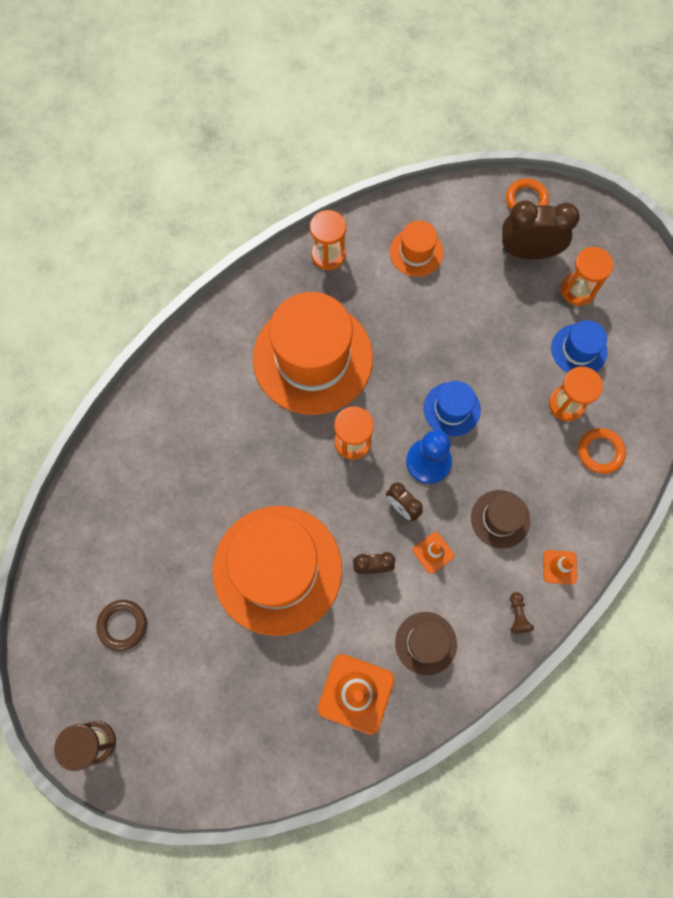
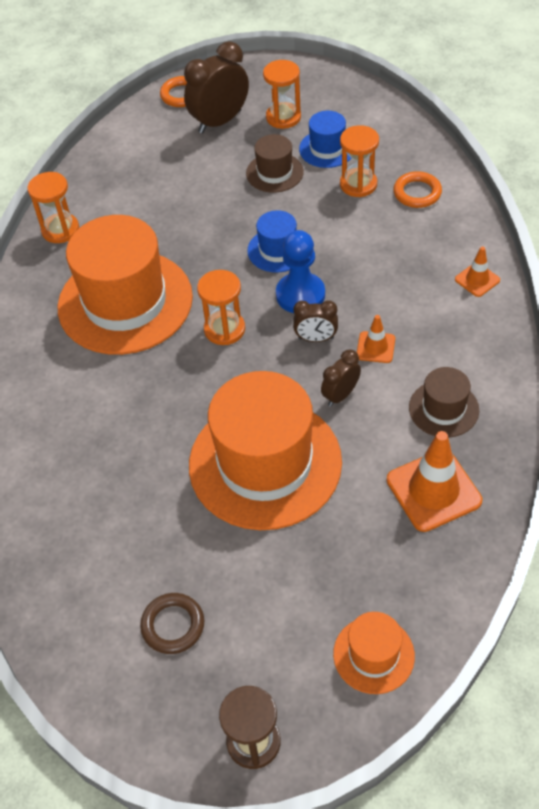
camera: 40 degrees left, 20 degrees down
orange hat [390,221,443,277] -> orange hat moved to [333,612,415,694]
brown hat [471,490,530,549] -> brown hat moved to [246,134,304,193]
brown pawn [510,592,534,634] -> none

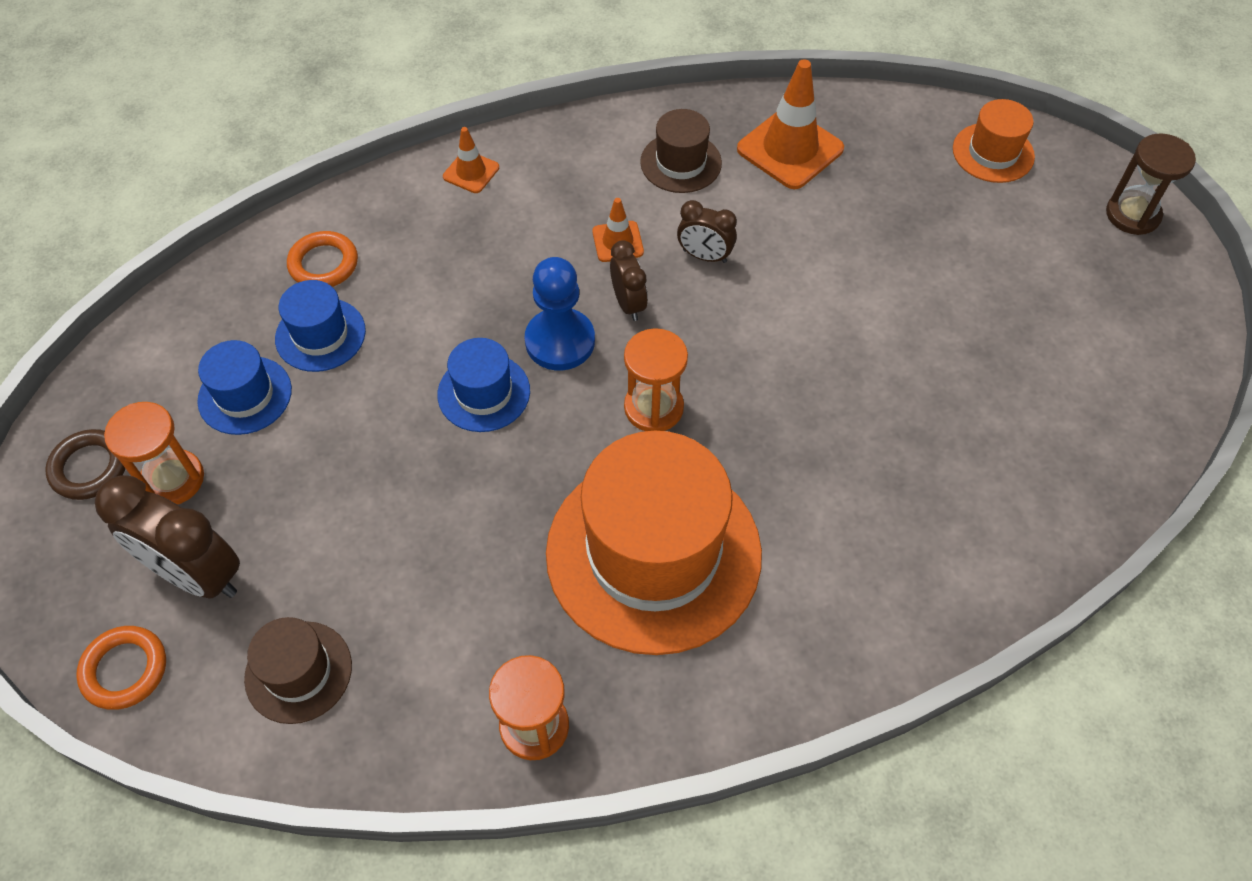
camera: 115 degrees left, 5 degrees up
brown ring [140,593,204,654] -> brown ring moved to [45,429,125,500]
orange hat [189,371,342,530] -> none
brown hat [246,134,304,193] -> brown hat moved to [244,617,352,724]
orange hourglass [340,125,379,197] -> blue hat [275,280,366,372]

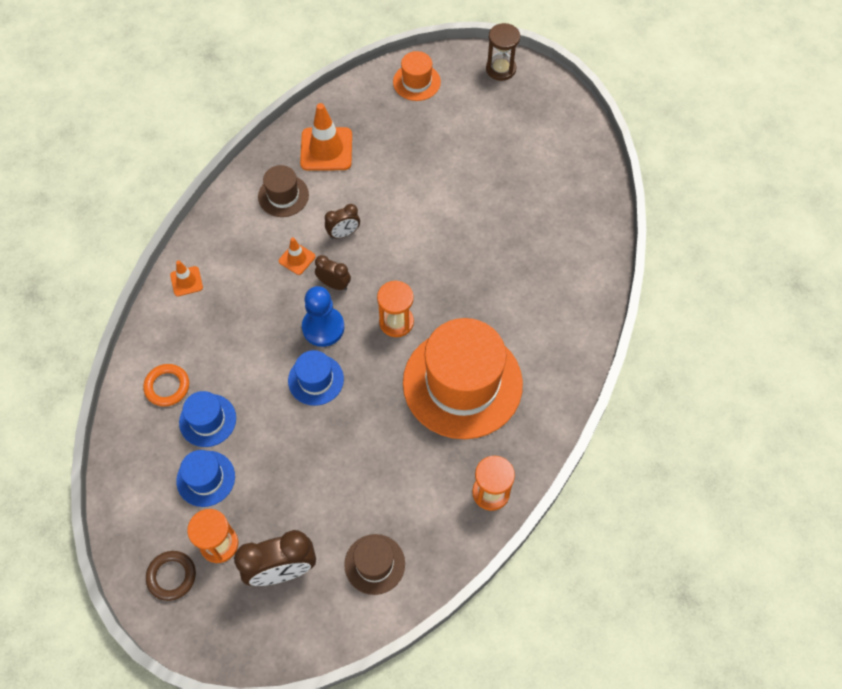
camera: 45 degrees left, 5 degrees up
orange ring [76,626,166,710] -> none

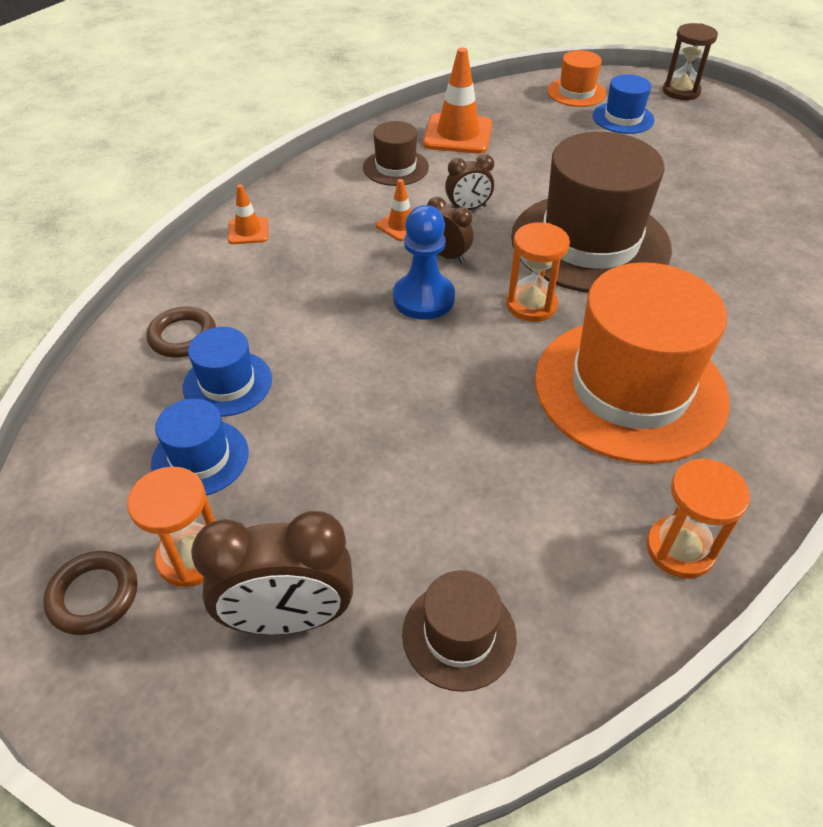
camera: 10 degrees right, 15 degrees down
orange ring [143,364,189,407] -> brown ring [146,307,216,357]
blue hat [288,350,344,406] -> blue hat moved to [593,74,655,134]
none -> brown hat [511,131,672,293]

